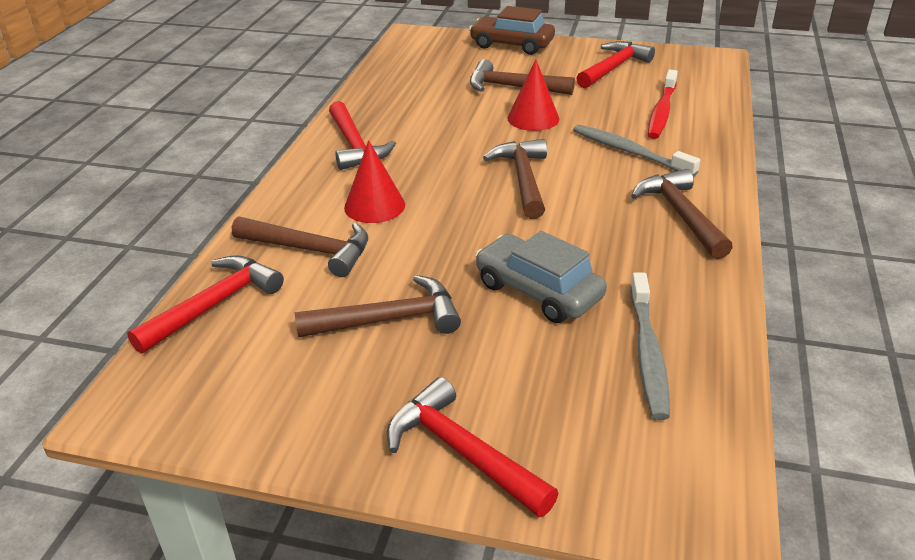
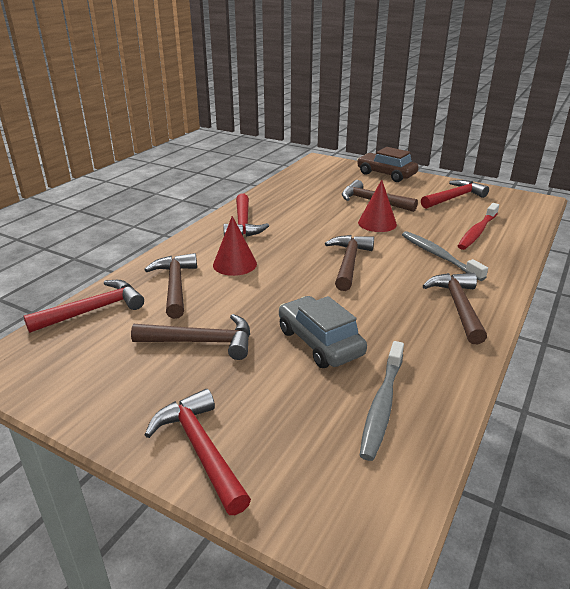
camera: 15 degrees right, 5 degrees down
brown hammer [232,217,368,277] -> brown hammer turned 135 degrees counterclockwise [144,253,197,319]

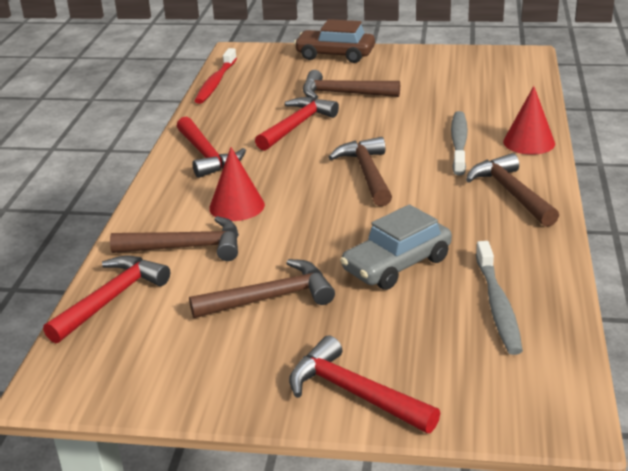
camera: 20 degrees left, 0 degrees up
brown hammer [144,253,197,319] -> brown hammer turned 120 degrees clockwise [110,216,239,261]
grey car [279,296,367,368] -> grey car turned 75 degrees counterclockwise [340,204,452,290]
red cone [358,180,397,232] -> red cone moved to [503,86,555,155]
grey toothbrush [402,231,488,281] -> grey toothbrush turned 60 degrees clockwise [451,111,468,176]
red hammer [421,180,489,209] -> red hammer moved to [255,97,339,151]
red toothbrush [458,203,499,250] -> red toothbrush moved to [195,48,237,104]

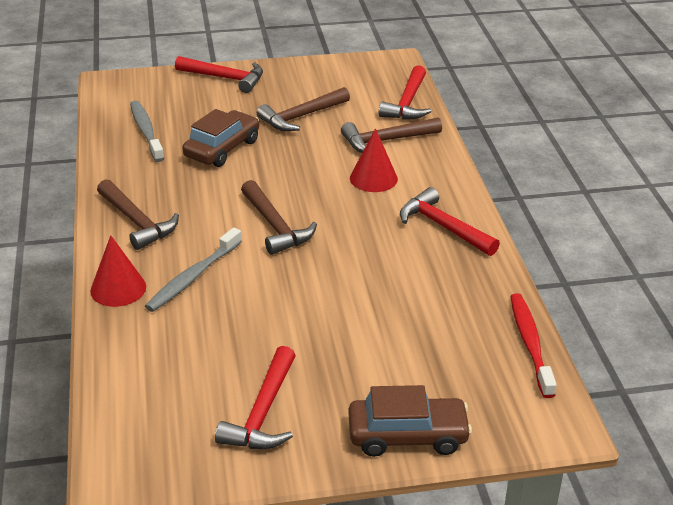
camera: 160 degrees right, 5 degrees up
red hammer [255,97,339,151] -> red hammer moved to [215,346,296,449]
brown hammer [303,70,400,99] -> none
grey car [340,204,452,290] -> brown car [182,109,259,167]
grey toothbrush [451,111,468,176] -> grey toothbrush turned 45 degrees clockwise [145,228,242,312]

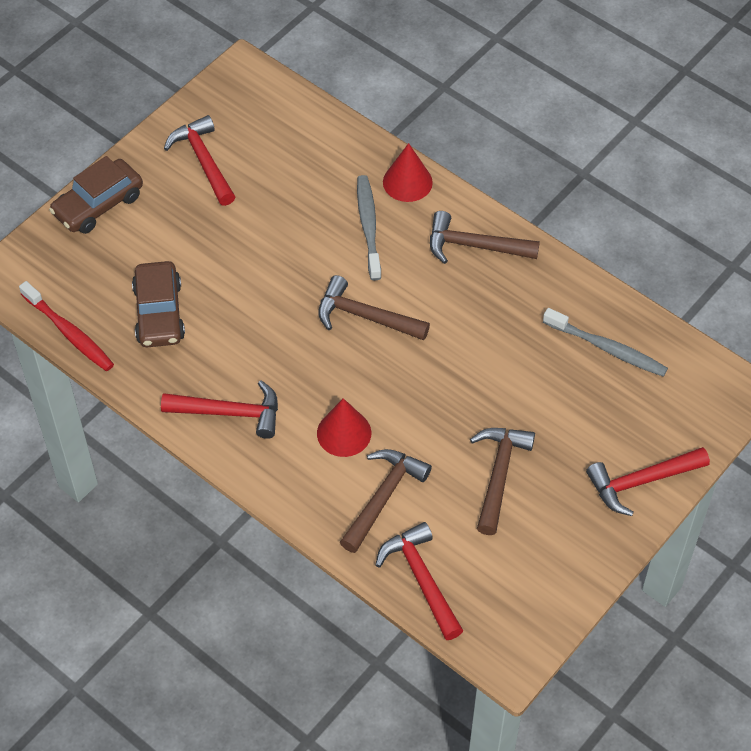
camera: 140 degrees right, 20 degrees up
brown car [182,109,259,167] -> brown car moved to [132,261,185,348]

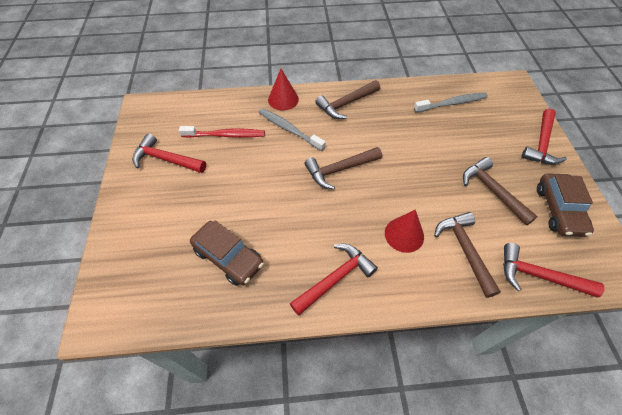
camera: 45 degrees left, 0 degrees up
red toothbrush [19,281,114,371] -> red toothbrush moved to [179,126,265,138]
brown car [49,156,143,234] -> brown car moved to [537,173,594,237]

